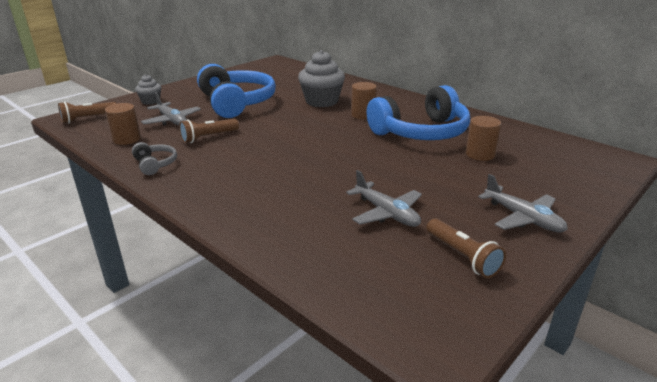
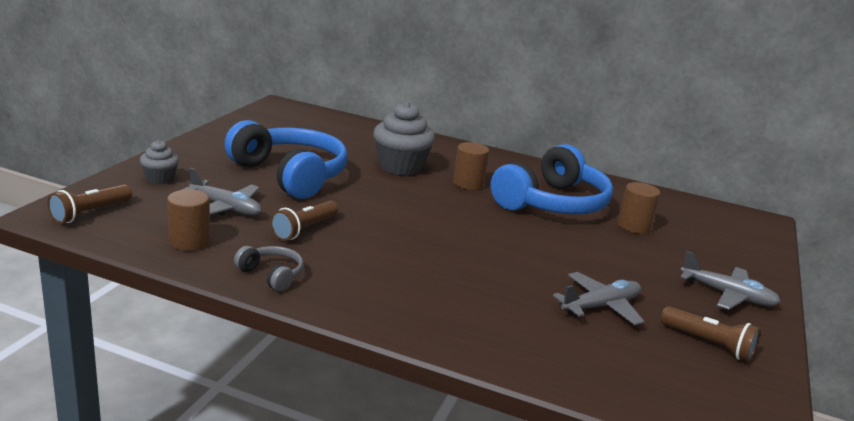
camera: 25 degrees left, 5 degrees down
grey plane [346,170,422,227] -> grey plane turned 60 degrees counterclockwise [553,272,644,325]

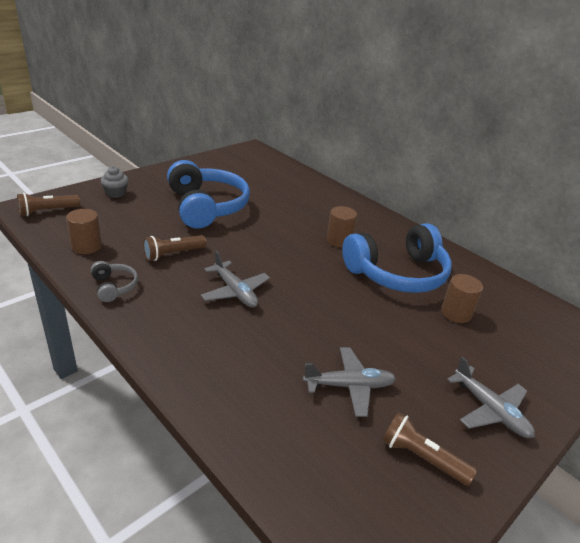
camera: 25 degrees right, 10 degrees up
grey plane [182,168,262,216] -> grey plane moved to [201,250,270,308]
grey cupcake [373,102,435,176] -> none
brown flashlight [661,306,760,362] -> brown flashlight turned 150 degrees clockwise [382,412,477,486]

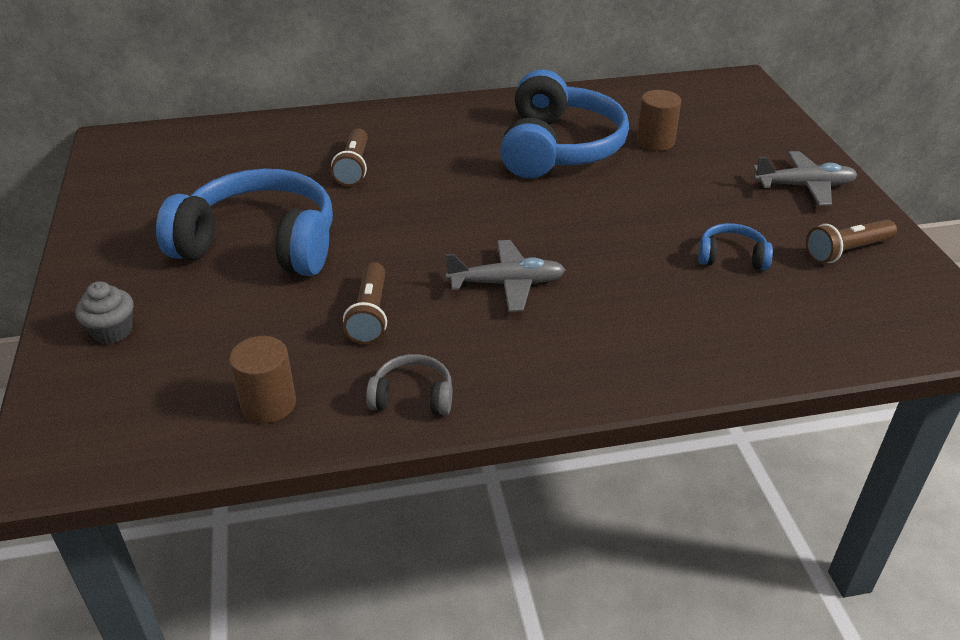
camera: 55 degrees left, 5 degrees up
brown flashlight [17,193,80,216] -> brown flashlight moved to [331,128,368,186]
grey plane [303,347,396,417] -> blue headphones [698,223,773,270]
brown cylinder [326,206,357,247] -> none

